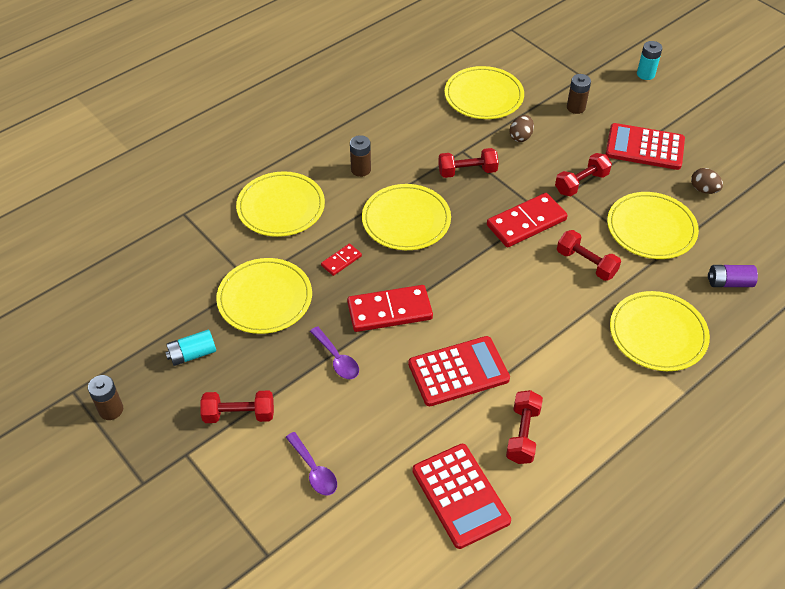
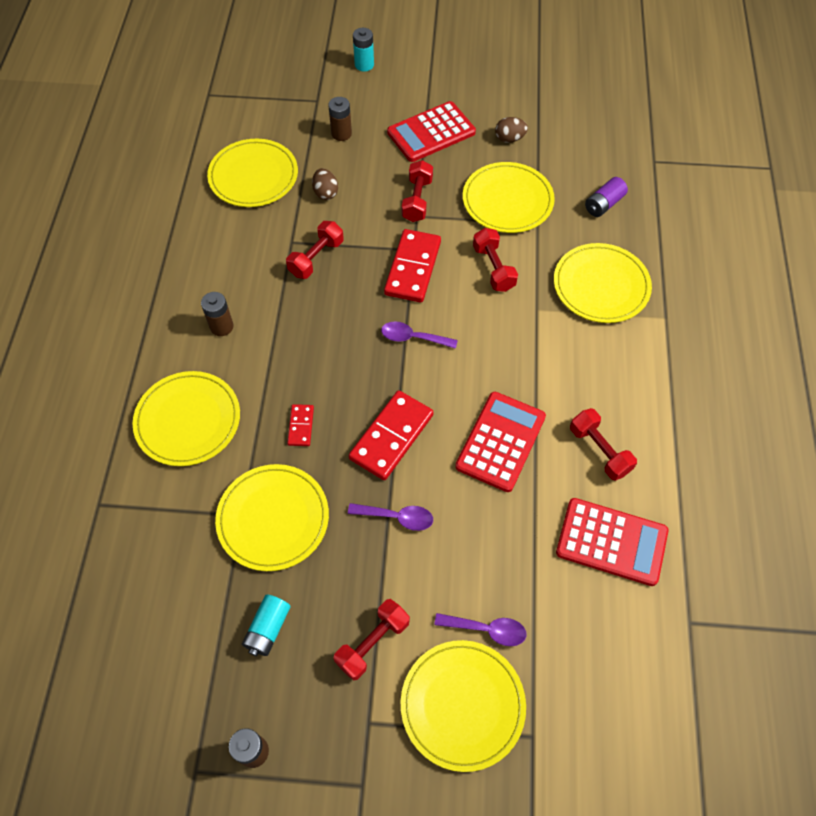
camera: 45 degrees left, 10 degrees up
yellow plate [362,184,451,250] -> yellow plate moved to [401,640,526,772]
red dumbbell [557,230,621,281] -> red dumbbell turned 75 degrees clockwise [473,228,518,292]
none -> purple spoon [381,321,458,349]

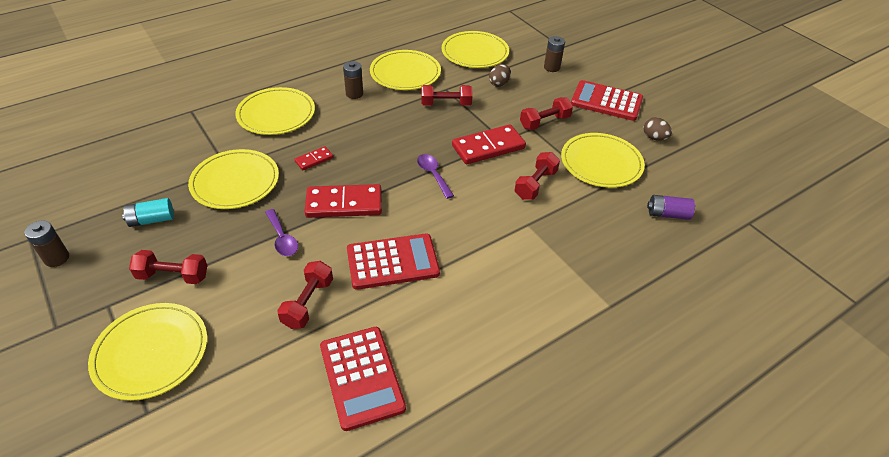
camera: 50 degrees right, 15 degrees down
turquoise battery [353,28,374,72] -> none
purple spoon [434,613,527,646] -> none
yellow plate [554,243,652,323] -> yellow plate moved to [370,50,441,90]
red dumbbell [570,408,637,481] -> red dumbbell moved to [277,261,333,329]

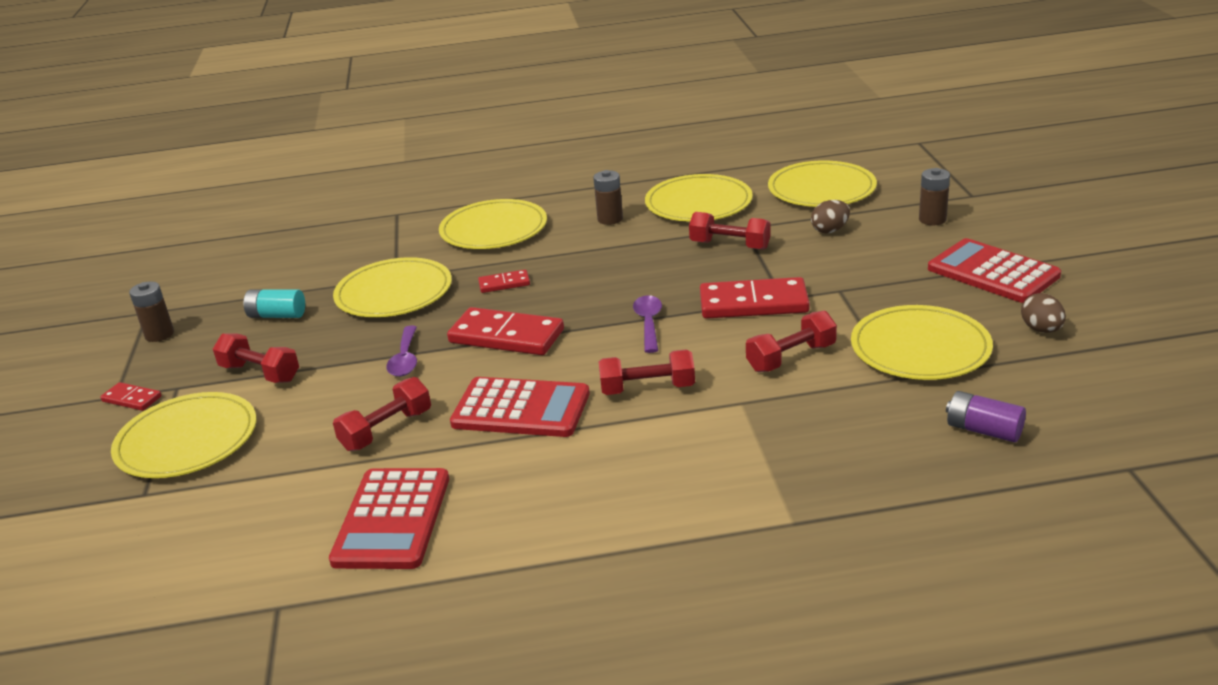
camera: 30 degrees right, 15 degrees down
red dumbbell [520,97,573,130] -> red dumbbell moved to [599,350,695,395]
none -> red domino [100,382,162,411]

